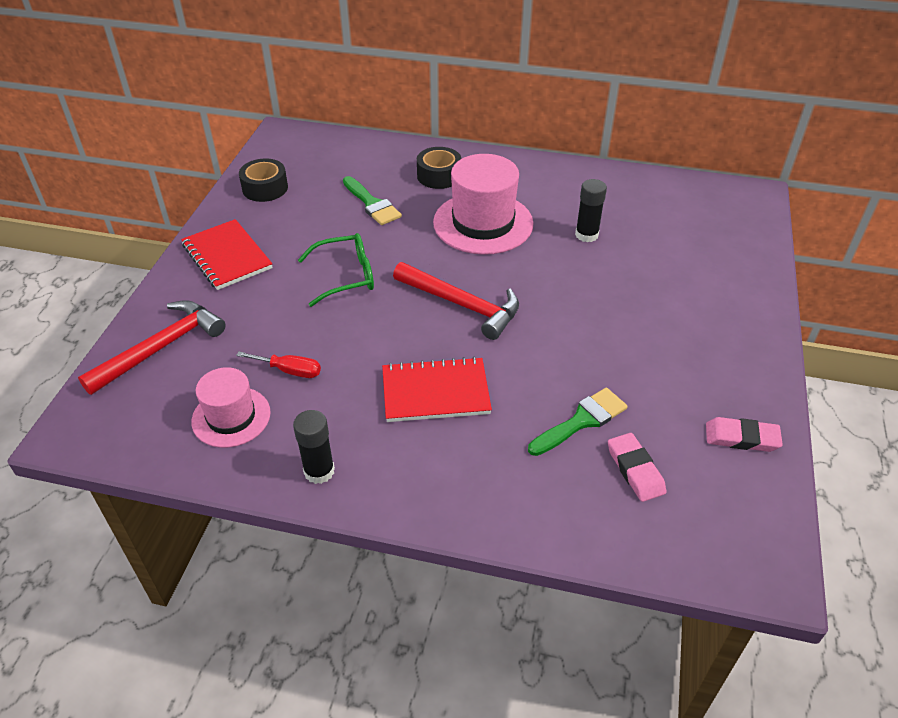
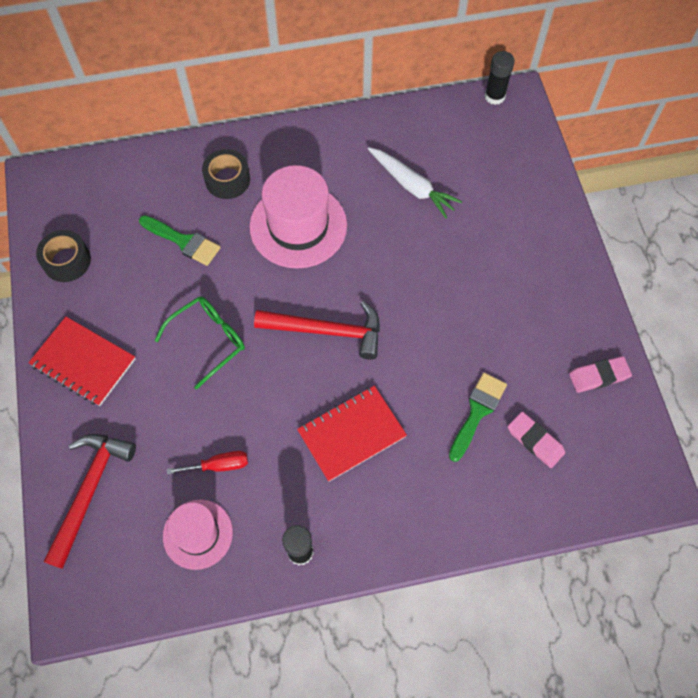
camera: 25 degrees left, 20 degrees up
black glue stick [575,179,607,242] -> black glue stick moved to [485,51,515,105]
none -> white carrot [368,147,462,218]

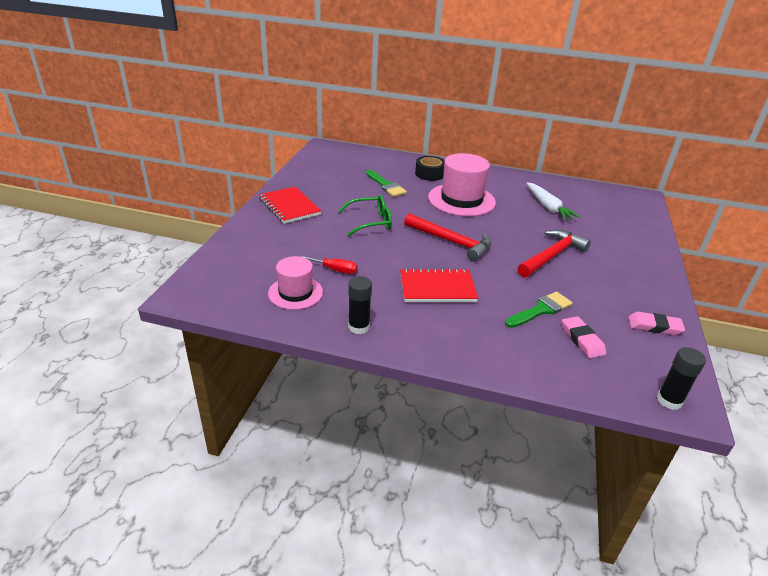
camera: 25 degrees right, 30 degrees down
black tape [36,230,91,282] -> none
red hammer [44,434,136,569] -> red hammer moved to [517,230,591,278]
black glue stick [485,51,515,105] -> black glue stick moved to [657,347,706,410]

